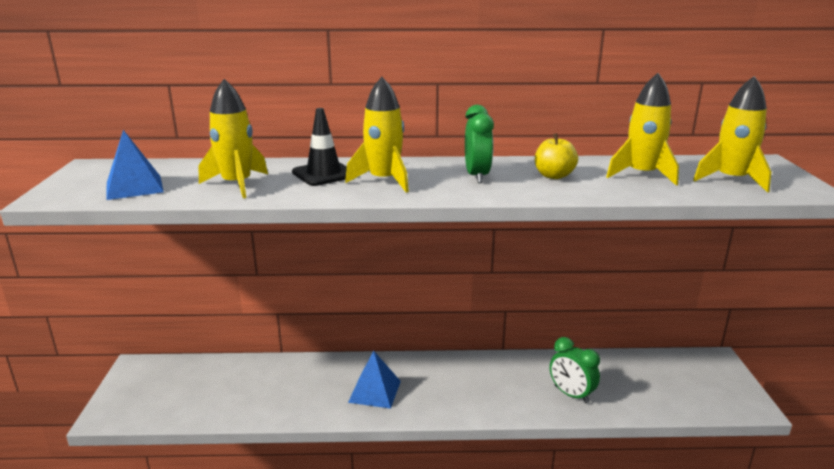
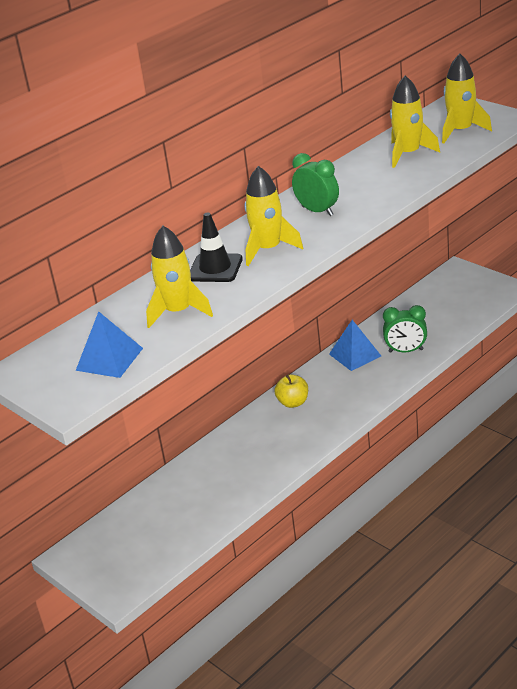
camera: 40 degrees left, 10 degrees up
blue pyramid [348,351,401,409] -> blue pyramid moved to [329,320,381,371]
yellow apple [535,133,578,179] -> yellow apple moved to [274,374,308,408]

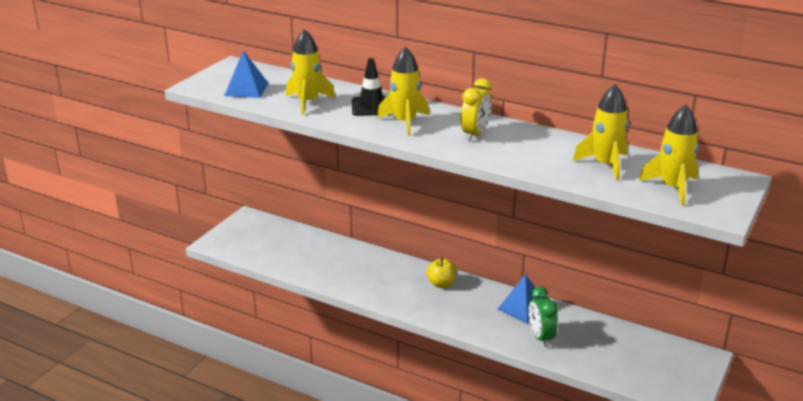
camera: 70 degrees right, 5 degrees down
green clock [292,153,339,216] -> yellow clock [461,78,492,141]

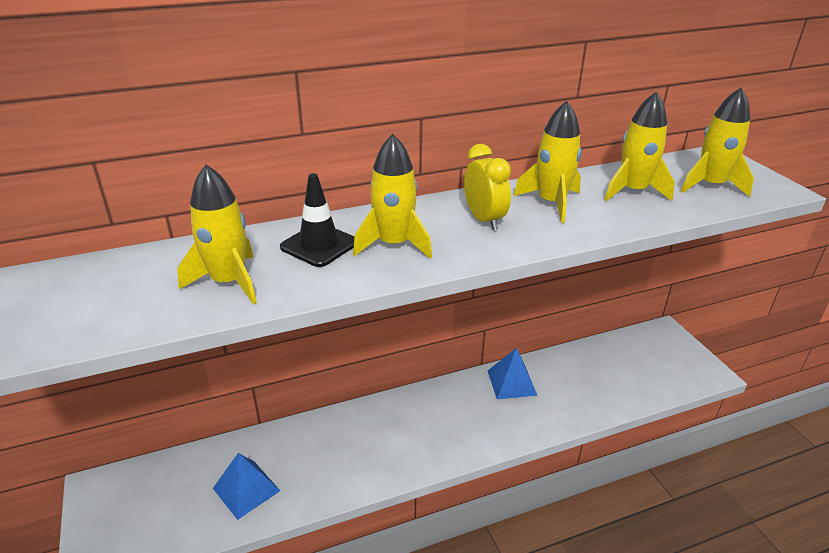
camera: 50 degrees left, 5 degrees up
blue pyramid [224,51,269,98] -> blue pyramid moved to [213,453,280,520]
yellow apple [427,257,457,288] -> none
green clock [528,286,558,347] -> none
none -> yellow rocket [513,101,582,223]

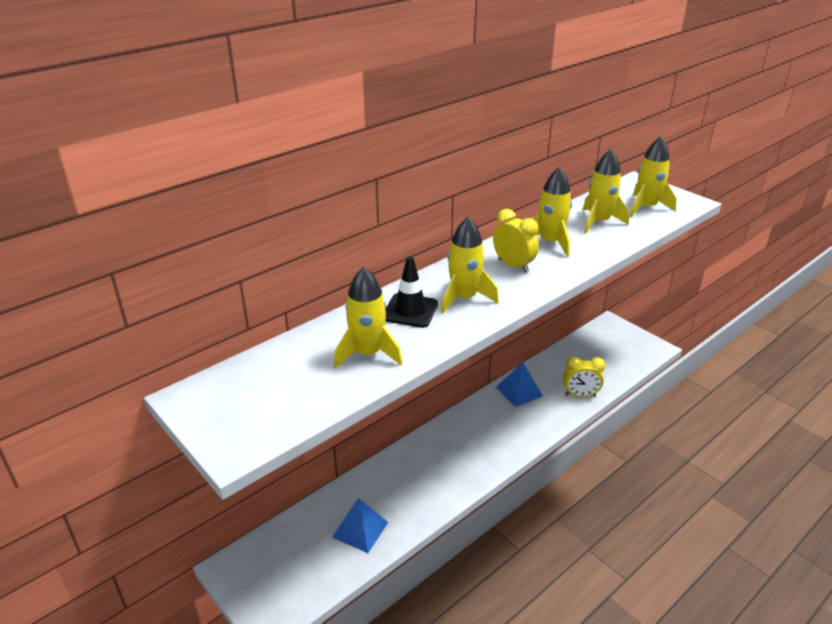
camera: 20 degrees left, 0 degrees up
none -> yellow clock [563,357,605,397]

